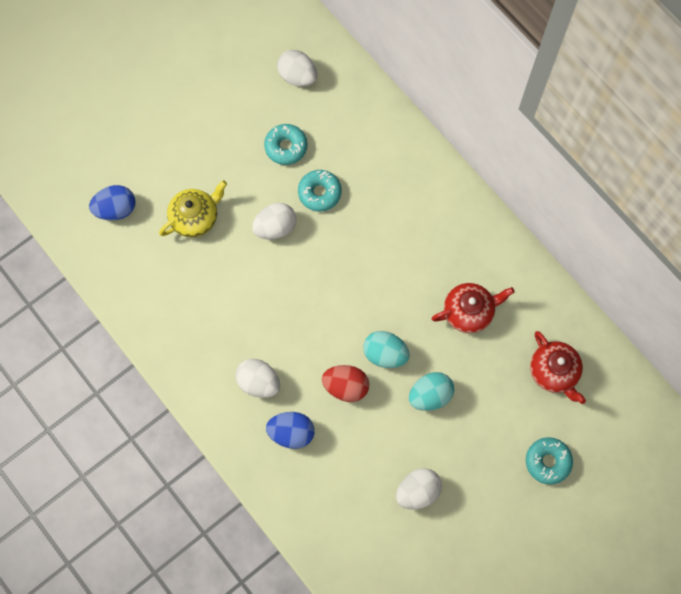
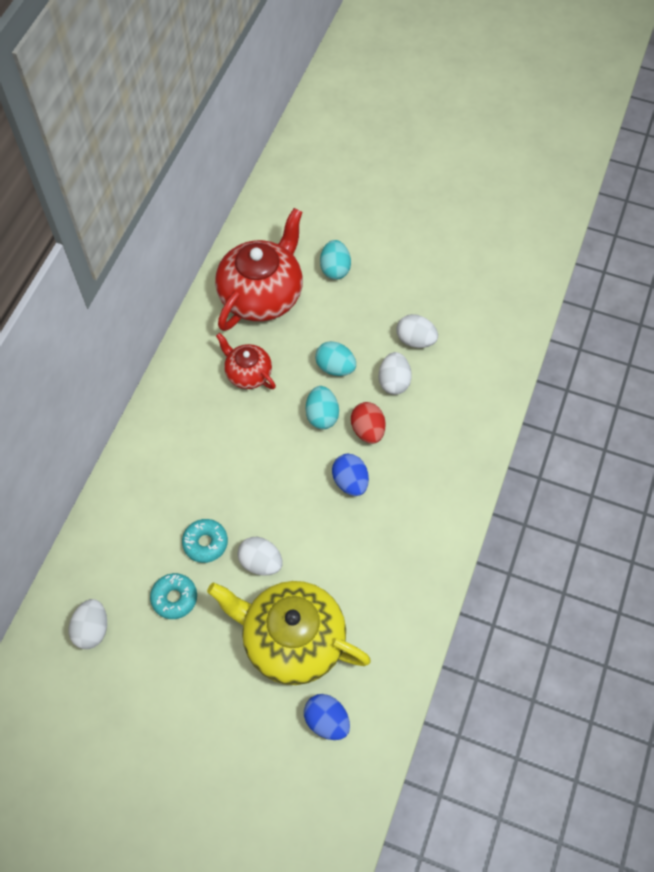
camera: 120 degrees left, 10 degrees down
yellow teapot [159,180,227,238] -> yellow teapot [207,581,371,685], size x1.89
white egg [235,359,280,398] -> white egg moved to [379,352,412,395]
blue egg [266,412,315,449] -> blue egg moved to [332,454,369,496]
turquoise donut [526,437,573,485] -> turquoise egg [320,240,351,280]
red teapot [530,331,586,404] -> red teapot [215,208,303,331], size x1.89

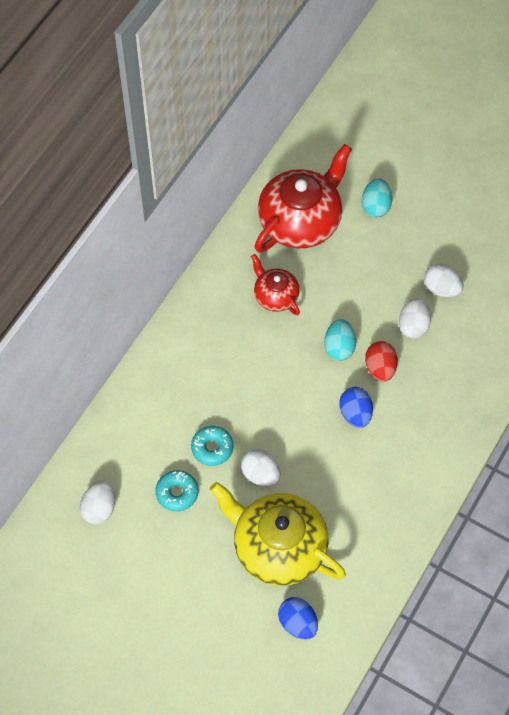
camera: 10 degrees right, 0 degrees up
turquoise egg [315,341,356,376] -> none

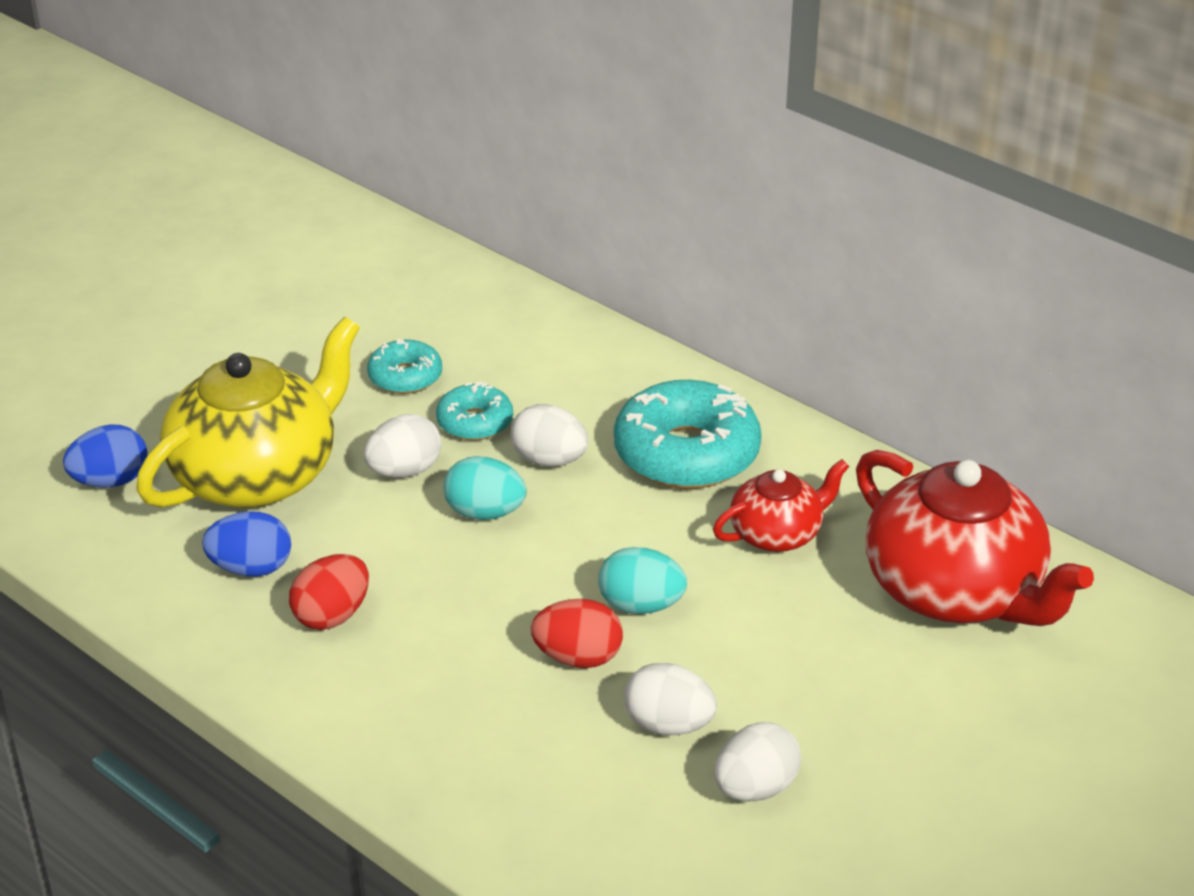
camera: 100 degrees right, 25 degrees down
white egg [80,480,115,524] -> white egg moved to [510,404,588,467]
blue egg [340,387,373,428] -> blue egg moved to [202,511,291,577]
turquoise egg [362,178,392,217] -> turquoise egg moved to [443,456,527,520]
none -> red egg [289,554,369,630]
none -> turquoise donut [614,380,762,489]

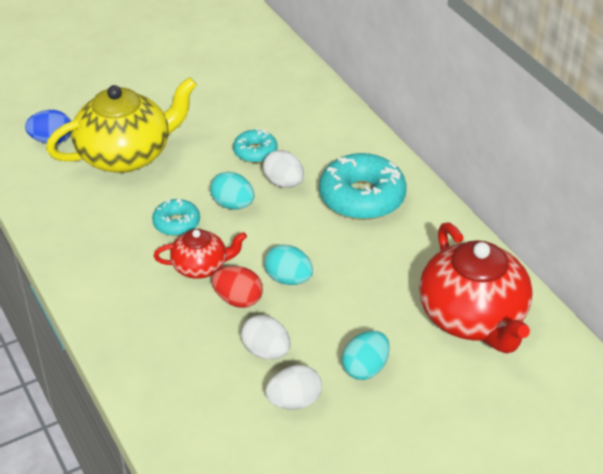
camera: 20 degrees right, 5 degrees up
blue egg [202,511,291,577] -> none
red egg [289,554,369,630] -> none
white egg [364,414,441,478] -> none
turquoise donut [367,339,442,394] -> turquoise donut moved to [152,199,200,236]
red teapot [713,459,849,552] -> red teapot moved to [154,229,247,279]
none -> turquoise egg [342,331,390,380]

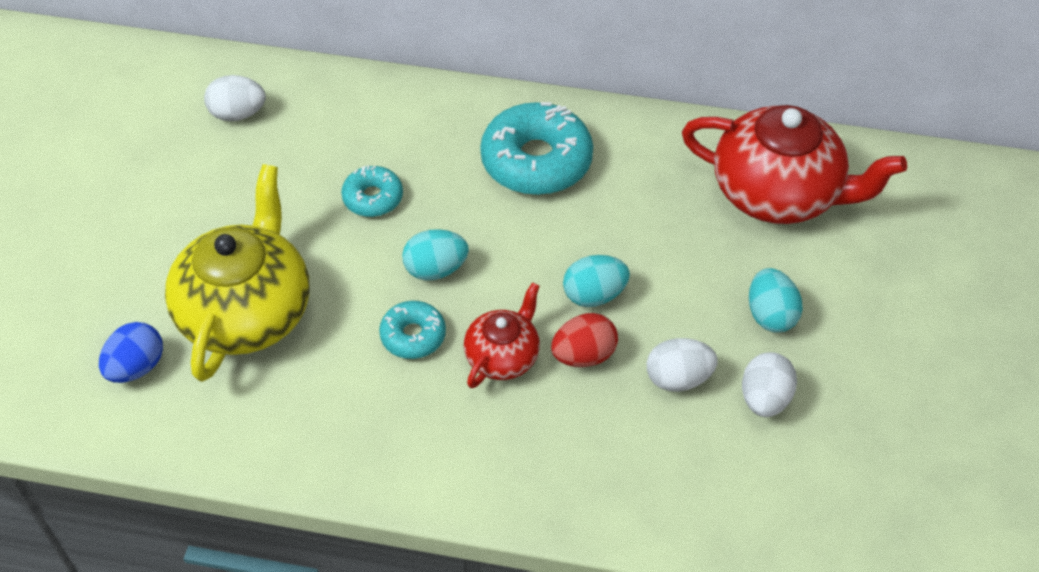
camera: 50 degrees left, 10 degrees up
white egg [263,150,304,188] -> white egg moved to [204,75,266,121]

